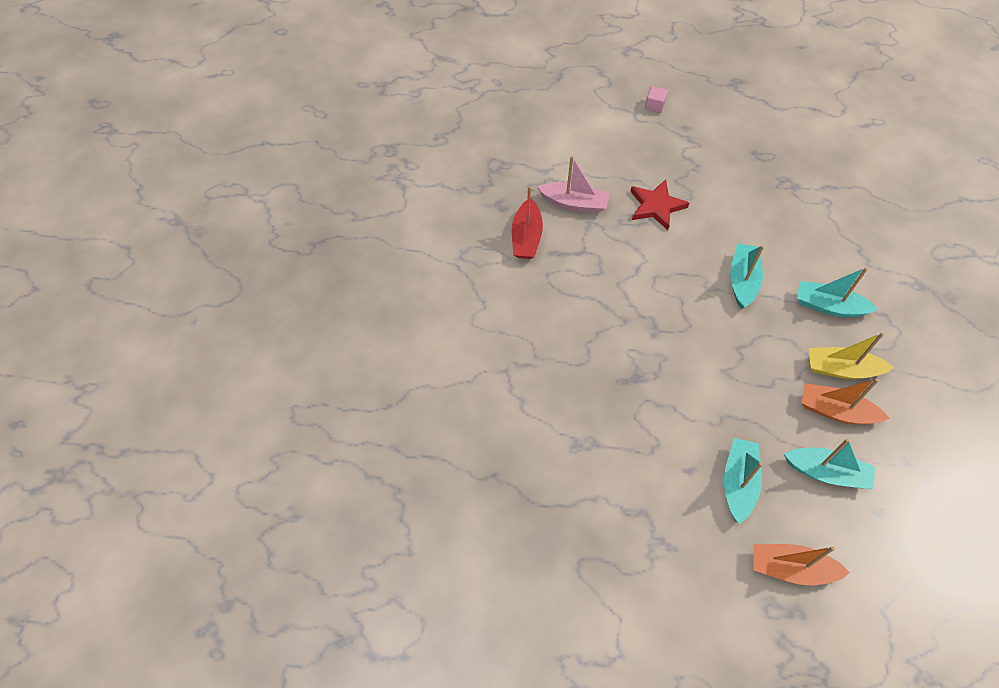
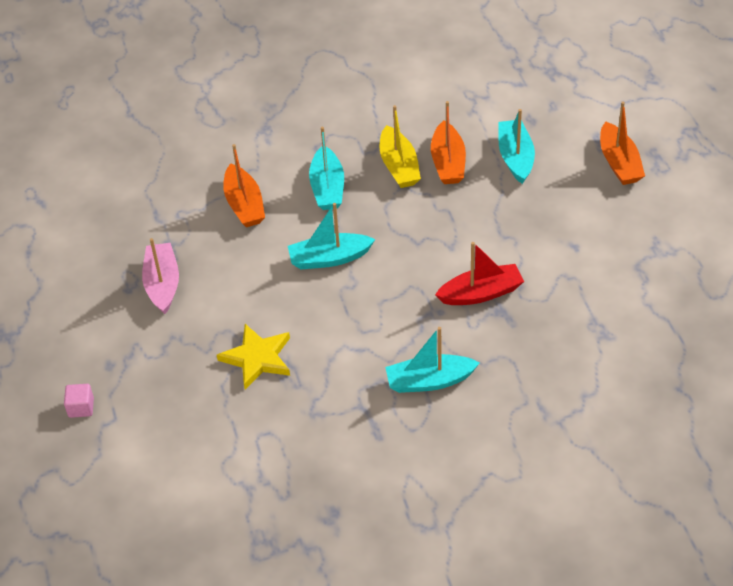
camera: 110 degrees left, 10 degrees down
red boat [511,186,543,259] -> red boat moved to [435,242,524,305]
pink boat [537,156,610,213] -> pink boat moved to [142,238,179,314]
red star [630,179,689,230] -> yellow star [217,324,290,389]
turquoise boat [724,438,763,524] -> turquoise boat moved to [385,327,479,393]
none -> orange boat [223,144,265,227]

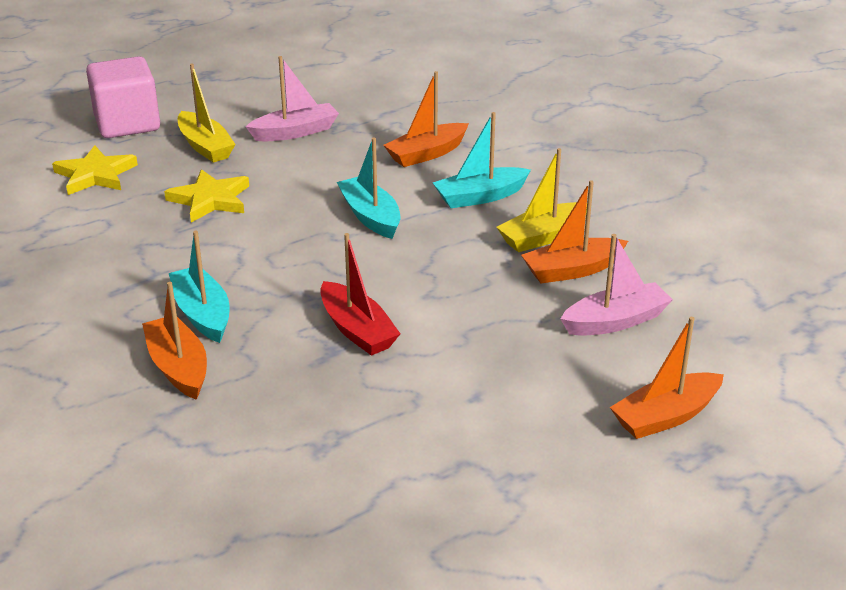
camera: 70 degrees right, 15 degrees down
pink cube [64,384,94,418] -> pink cube [86,56,160,138], size x2.40
turquoise boat [498,109,535,184] -> pink boat [561,234,673,336]
none -> yellow star [52,145,138,195]
none -> orange boat [142,282,207,400]
none -> yellow boat [178,64,235,163]

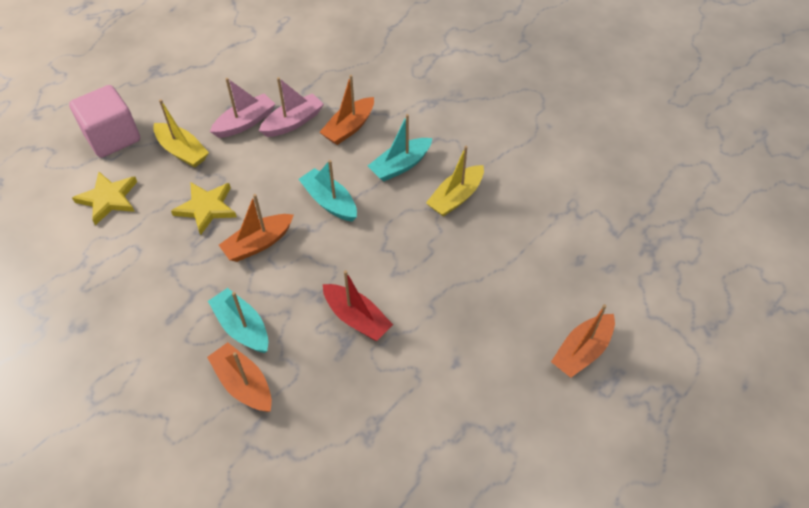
camera: 15 degrees left, 20 degrees up
orange boat [521,180,628,283] -> orange boat moved to [219,194,294,262]
pink boat [561,234,673,336] -> pink boat moved to [259,77,324,137]

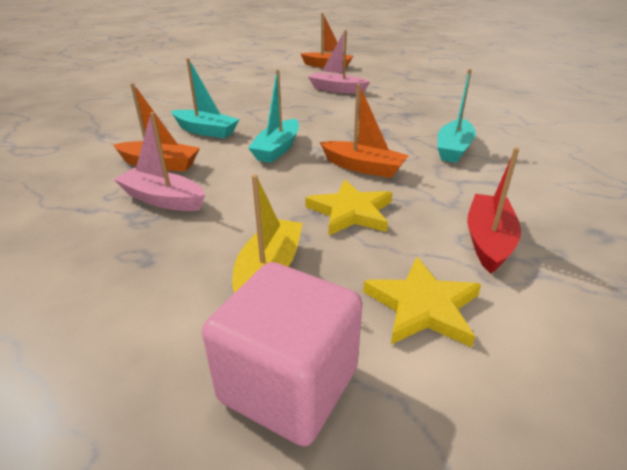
camera: 115 degrees left, 20 degrees down
orange boat [207,342,272,412] -> none
pink boat [210,78,275,138] -> pink boat moved to [308,30,370,94]
red boat [323,270,393,341] -> red boat moved to [467,148,521,274]
yellow boat [426,146,484,217] -> none

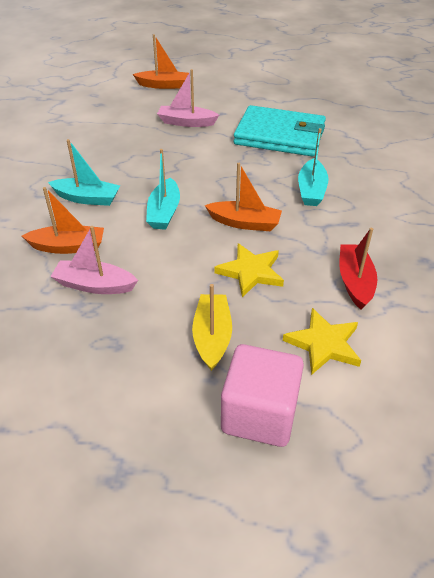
camera: 15 degrees left, 10 degrees up
none -> turquoise wallet [234,105,326,157]

